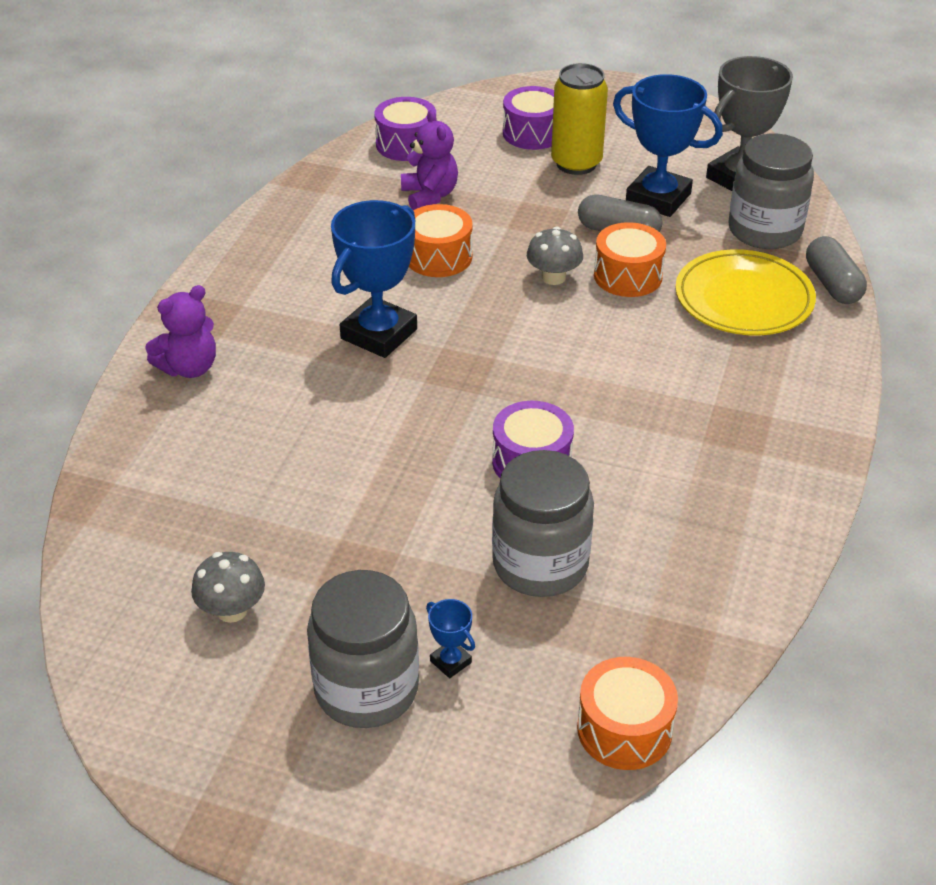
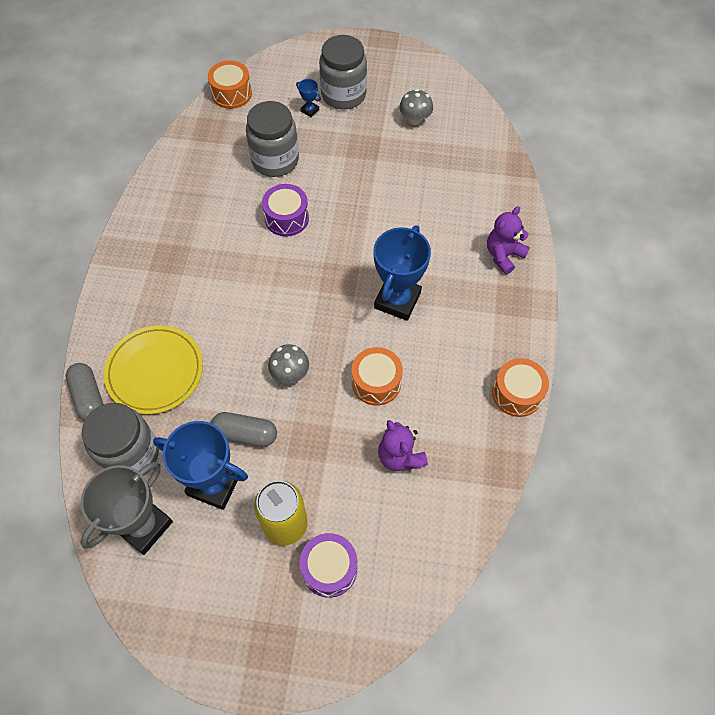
camera: 170 degrees right, 20 degrees up
purple drum [374,97,436,161] -> none
orange drum [594,222,666,297] -> orange drum moved to [492,358,549,417]

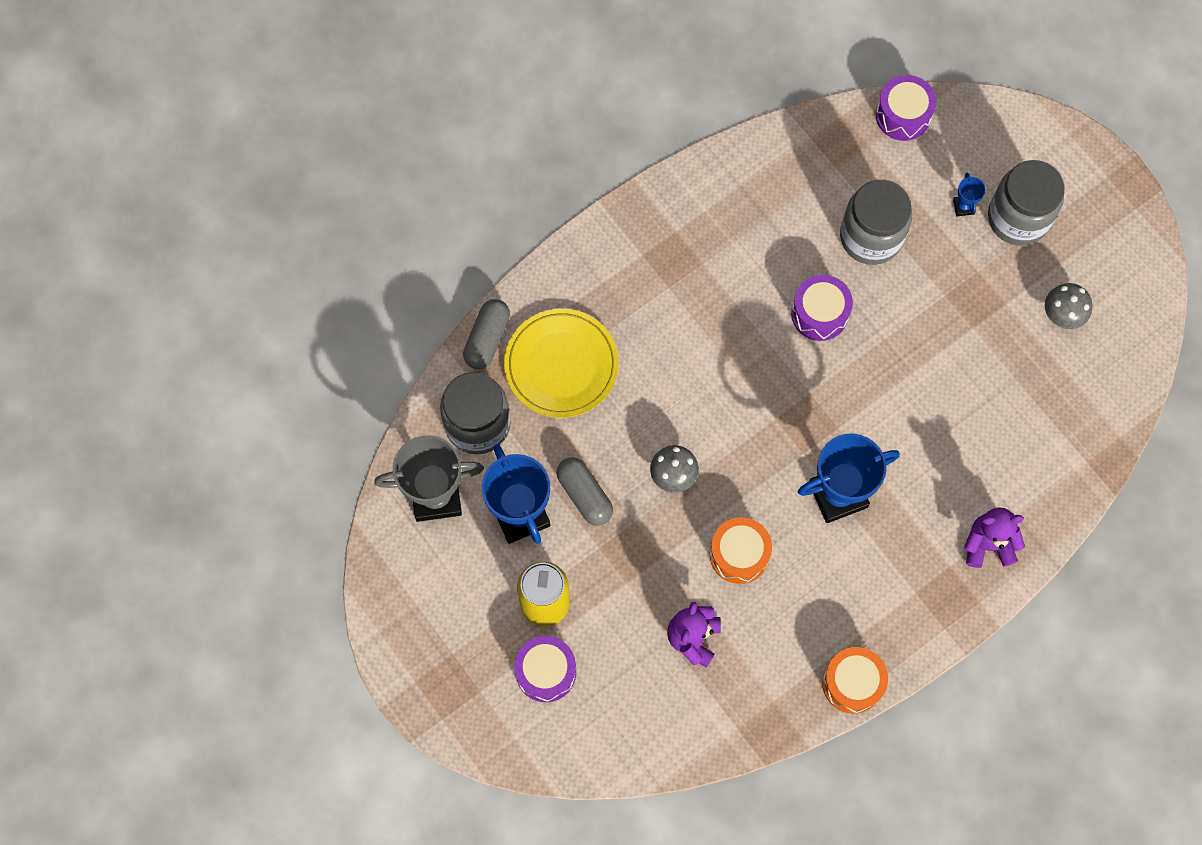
camera: 45 degrees right, 10 degrees up
orange drum [208,60,252,109] -> purple drum [876,75,937,141]

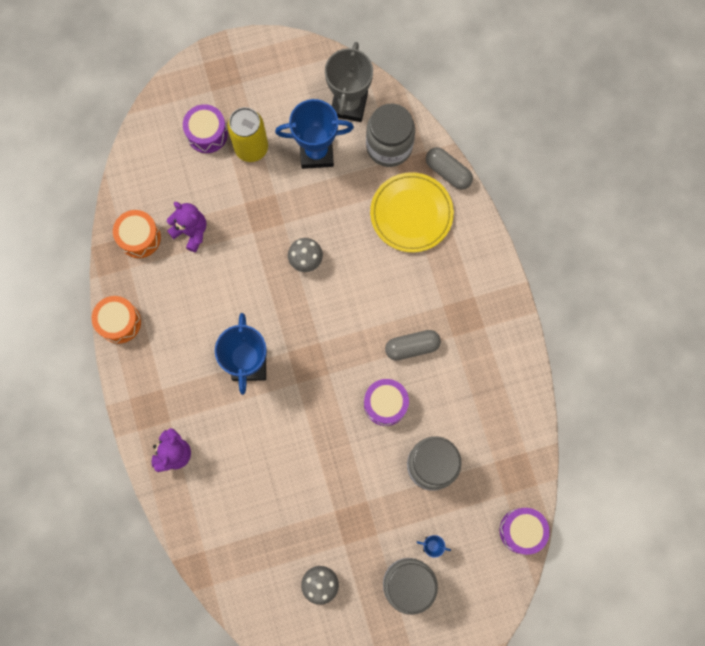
camera: 110 degrees right, 5 degrees up
grey capsule [556,457,613,526] -> grey capsule moved to [385,330,441,360]
orange drum [710,517,772,584] -> orange drum moved to [113,210,161,258]

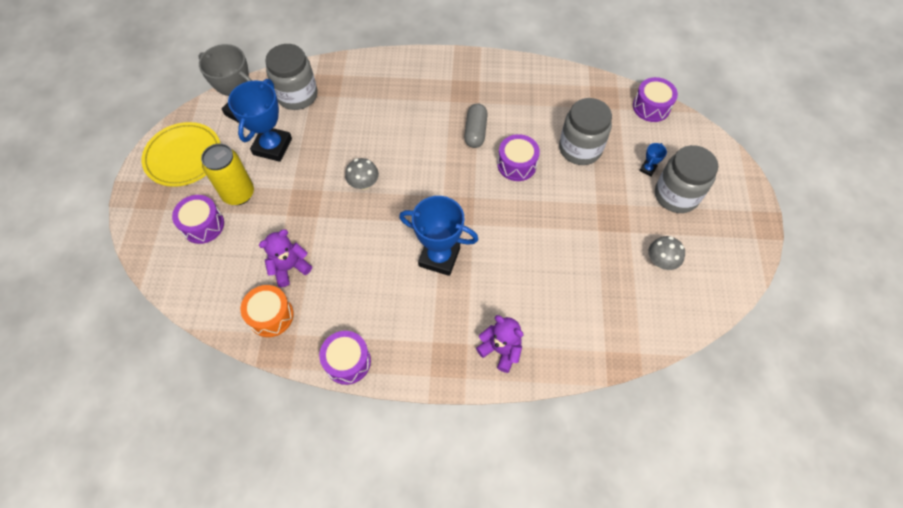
camera: 70 degrees left, 15 degrees down
orange drum [92,296,141,344] -> purple drum [319,331,371,385]
yellow plate [370,172,454,253] -> yellow plate moved to [142,122,221,187]
grey capsule [426,147,473,190] -> none

